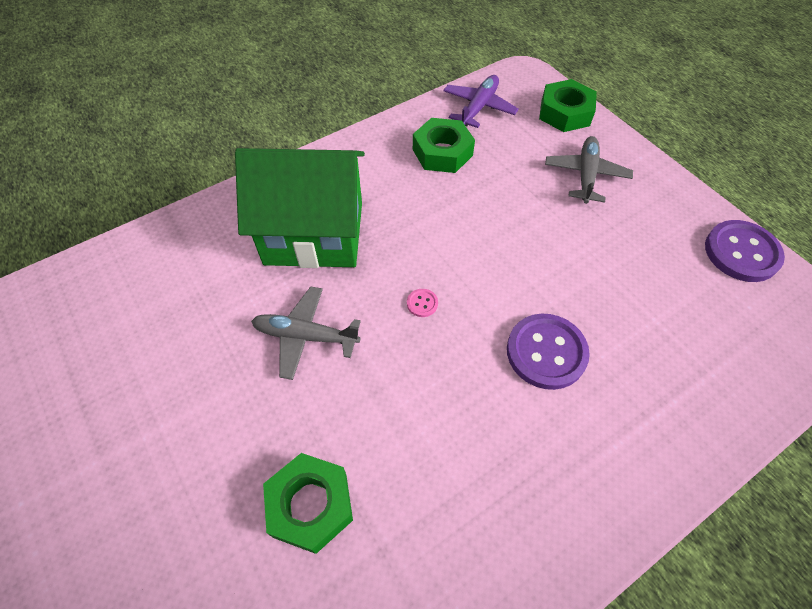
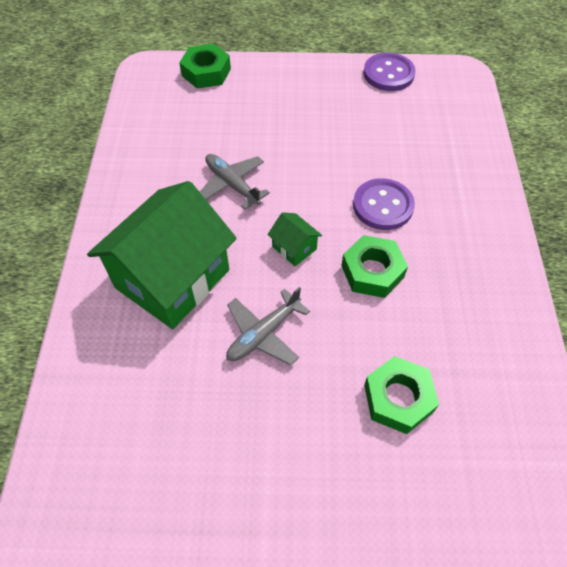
camera: 55 degrees left, 0 degrees up
pink button [407,289,438,317] -> green house [267,212,322,266]
green nut [413,118,475,173] -> green nut moved to [341,235,408,298]
purple plane [443,75,519,128] -> none
grey plane [545,136,633,204] -> grey plane moved to [200,154,270,210]

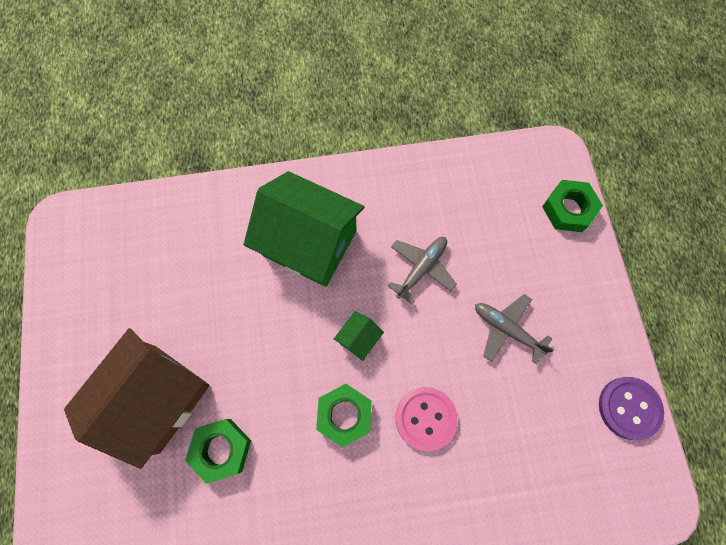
camera: 80 degrees right, 15 degrees up
grey plane [226,287,310,366] -> grey plane moved to [475,294,554,364]
purple button [353,178,415,230] -> pink button [396,387,458,451]
none -> brown house [64,328,210,469]

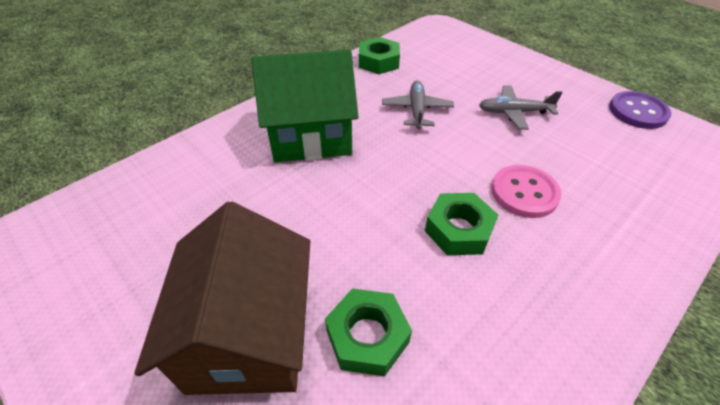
camera: 35 degrees left, 25 degrees down
green house [334,311,384,361] -> none
green nut [542,180,603,232] -> green nut moved to [359,37,400,74]

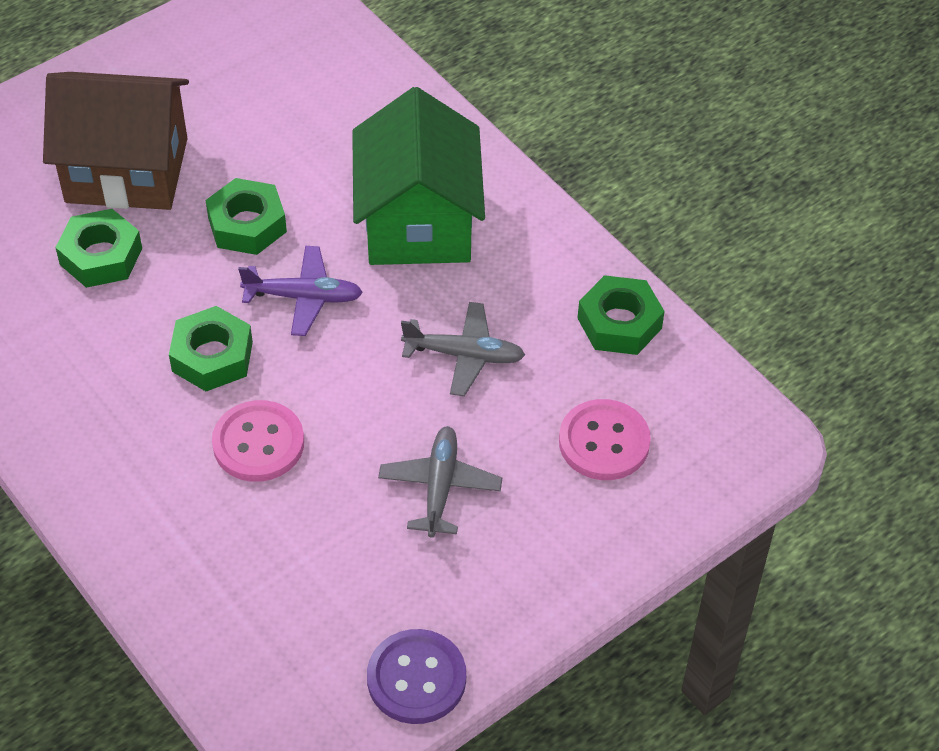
camera: 95 degrees right, 5 degrees up
none -> green nut [206,178,287,255]
none -> purple plane [238,246,363,336]
none -> pink button [559,399,651,480]

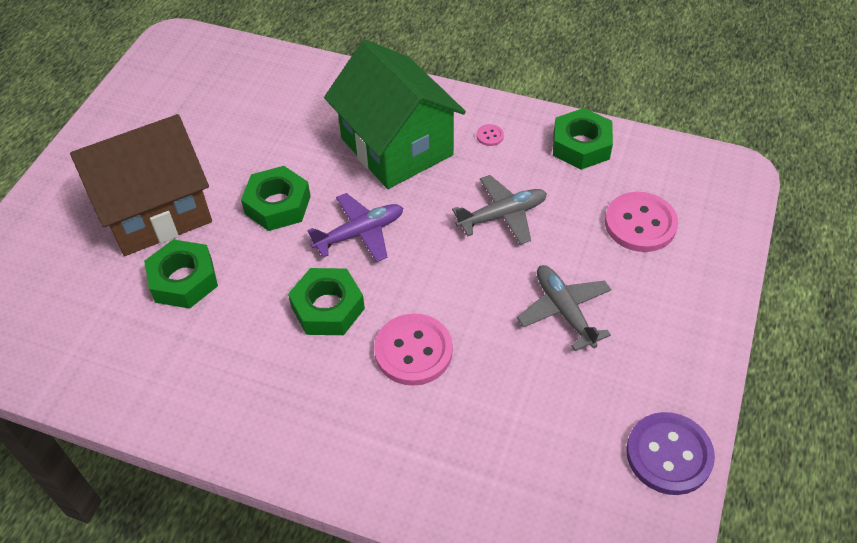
camera: 30 degrees left, 0 degrees up
none -> pink button [476,124,504,146]

